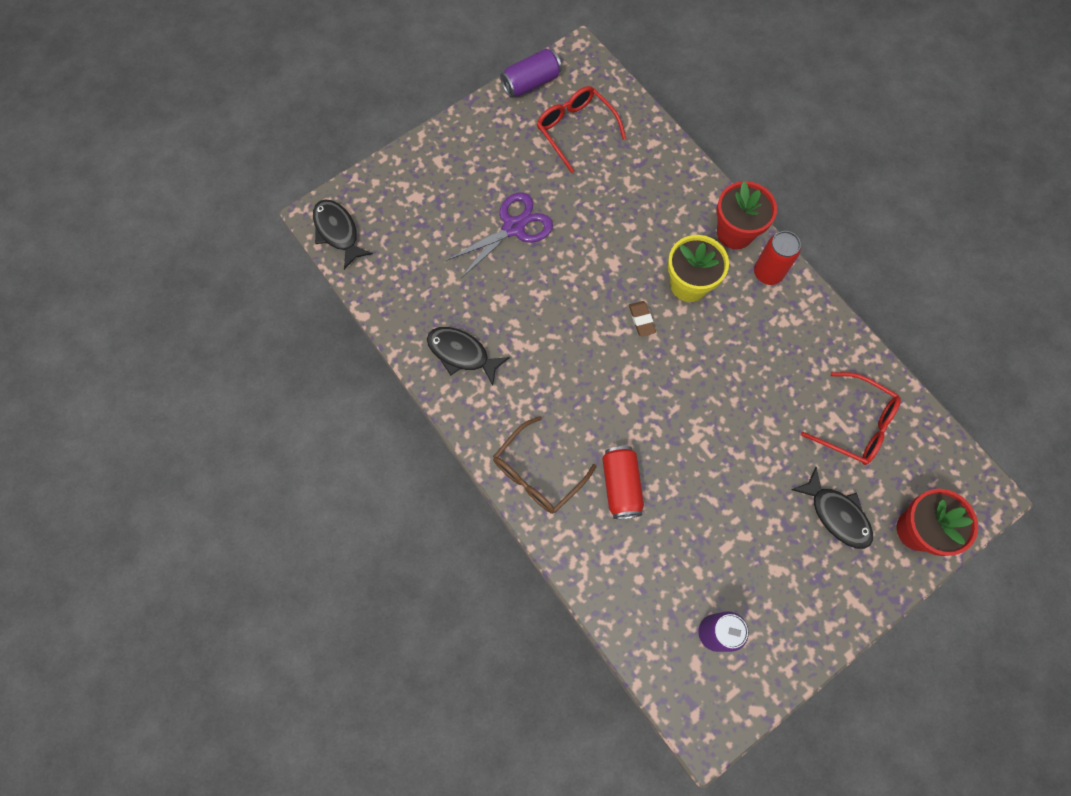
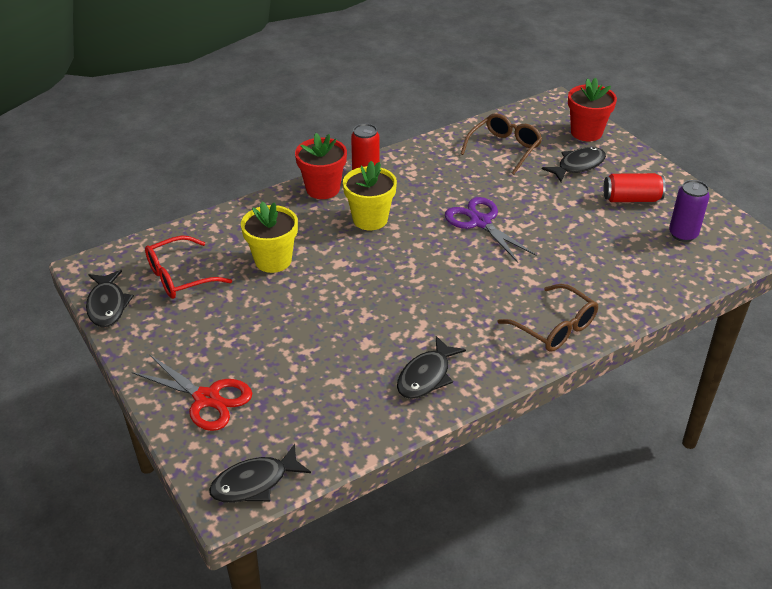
camera: 85 degrees left, 30 degrees down
purple scissors [446,192,553,278] -> purple scissors moved to [445,197,536,262]
purple can [500,49,562,97] -> black fish [86,270,134,327]
red can [602,446,644,519] -> red can moved to [603,173,666,202]
brown eraser [629,301,656,336] -> none
red glasses [801,372,901,465] -> brown glasses [461,113,542,174]
none -> red scissors [132,354,253,431]
none -> yellow flower pot [241,202,298,273]

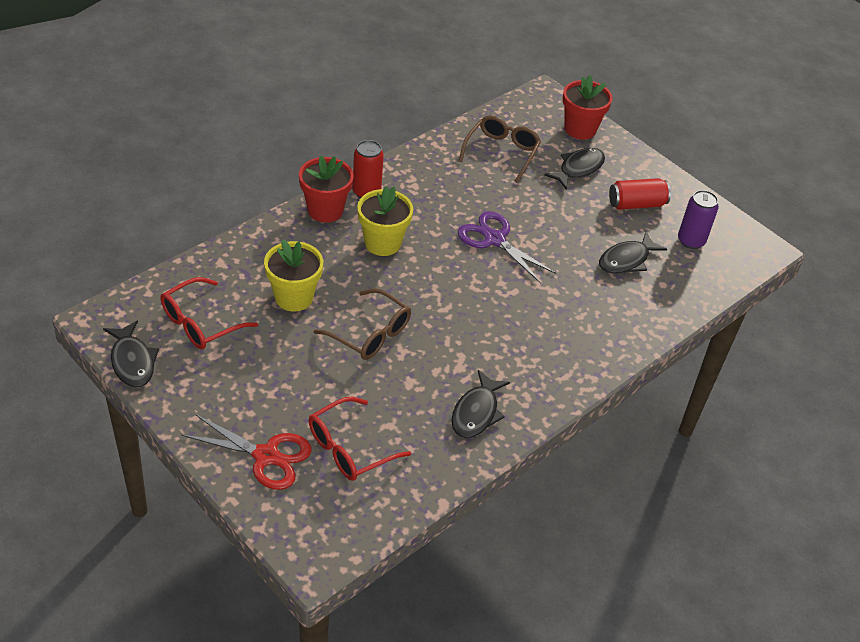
camera: 15 degrees left, 5 degrees up
black fish [209,444,311,503] -> black fish moved to [599,232,667,274]
brown glasses [497,284,598,352] -> brown glasses moved to [314,288,411,360]
none -> red glasses [309,397,411,481]

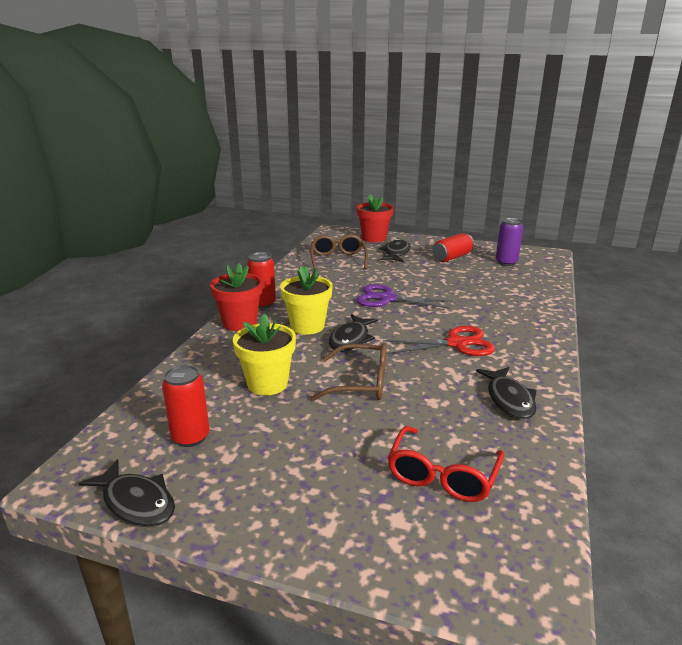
camera: 25 degrees left, 20 degrees down
red glasses [161,277,258,349] -> red can [162,365,210,447]
red scissors [181,414,312,490] -> red scissors moved to [383,326,495,356]
black fish [599,232,667,274] -> black fish moved to [329,314,378,351]

